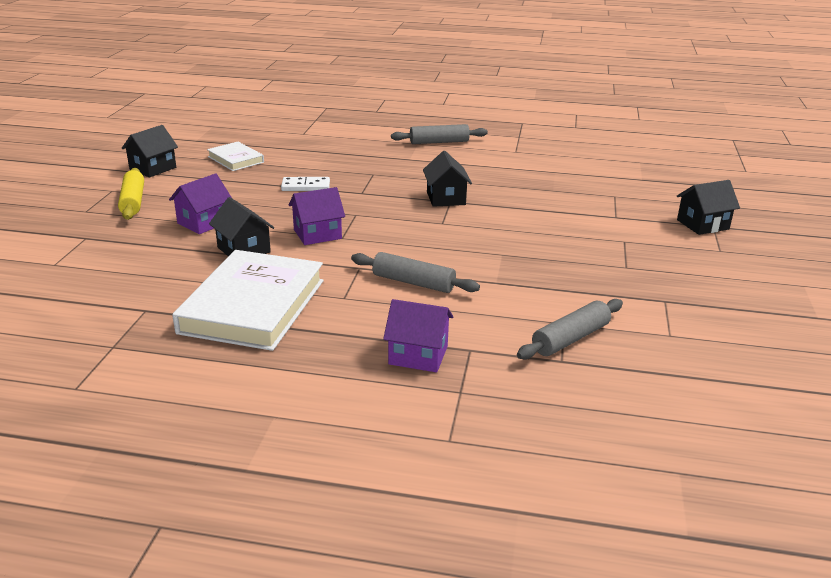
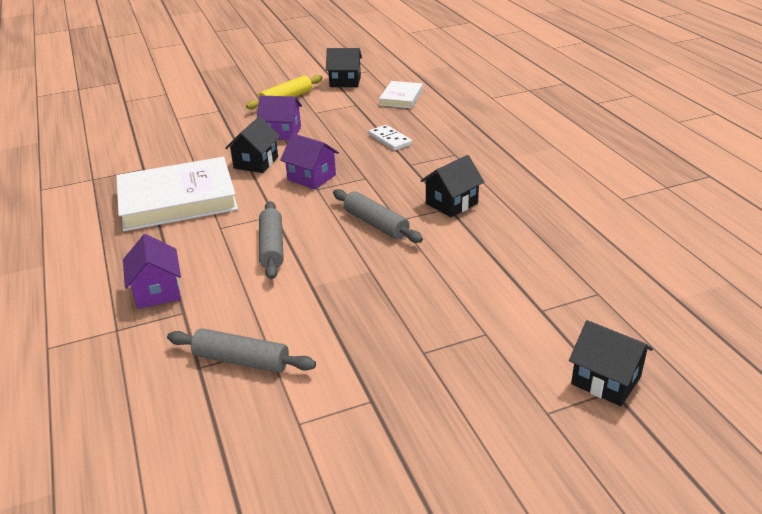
camera: 60 degrees right, 5 degrees up
grey rolling pin [391,124,488,144] -> grey rolling pin moved to [333,189,423,243]

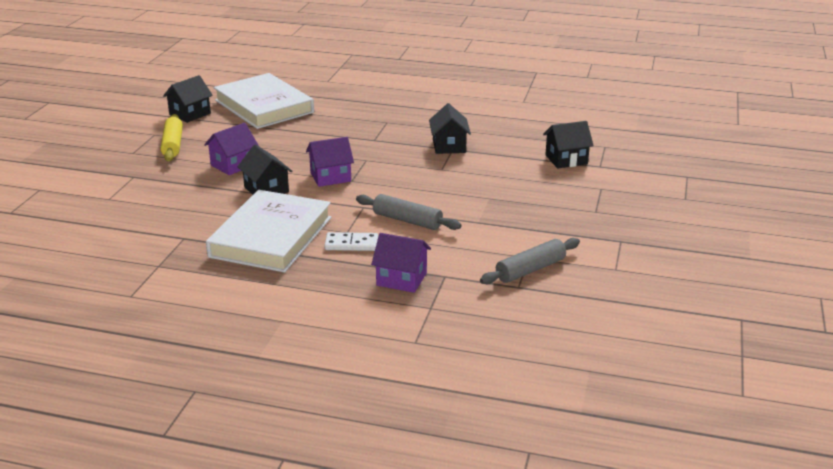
camera: 55 degrees left, 5 degrees down
grey rolling pin [333,189,423,243] -> none
white domino [369,125,412,151] -> white domino moved to [324,232,378,251]
white book [379,81,423,108] -> white book [214,73,314,129], size x1.98
black house [569,320,653,406] -> black house moved to [543,121,594,168]

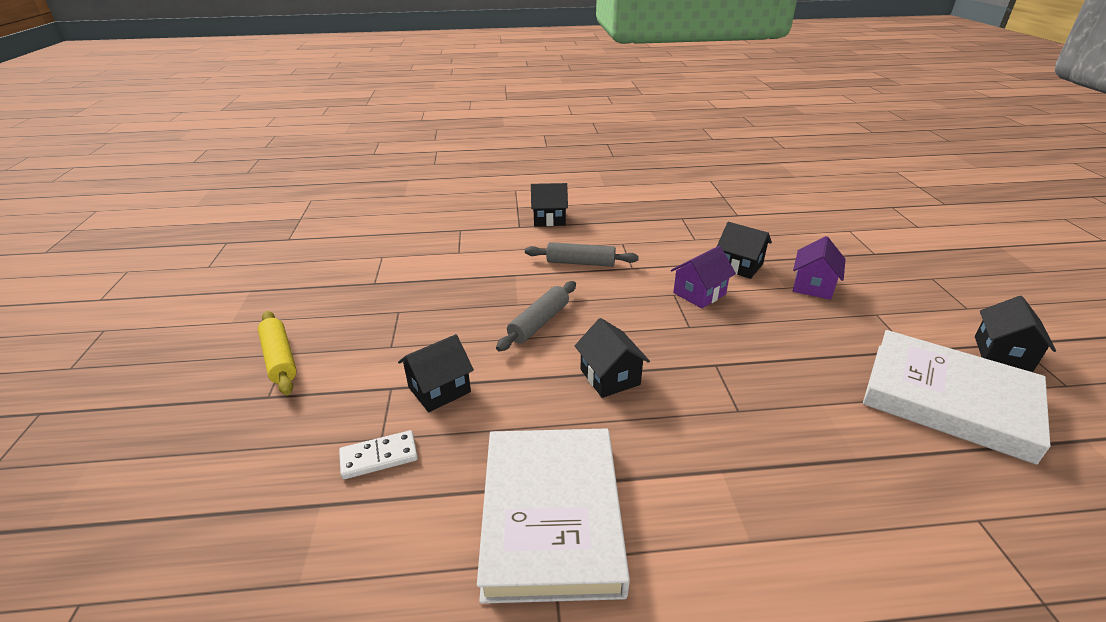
camera: 160 degrees right, 5 degrees up
yellow rolling pin [161,114,183,161] -> yellow rolling pin moved to [258,311,297,395]
white book [206,190,331,273] -> white book moved to [477,429,630,604]
white domino [324,232,378,251] -> white domino moved to [339,430,418,479]
purple house [371,233,431,293] -> black house [531,183,568,226]
grey rolling pin [480,238,580,284] -> grey rolling pin moved to [496,281,576,351]

